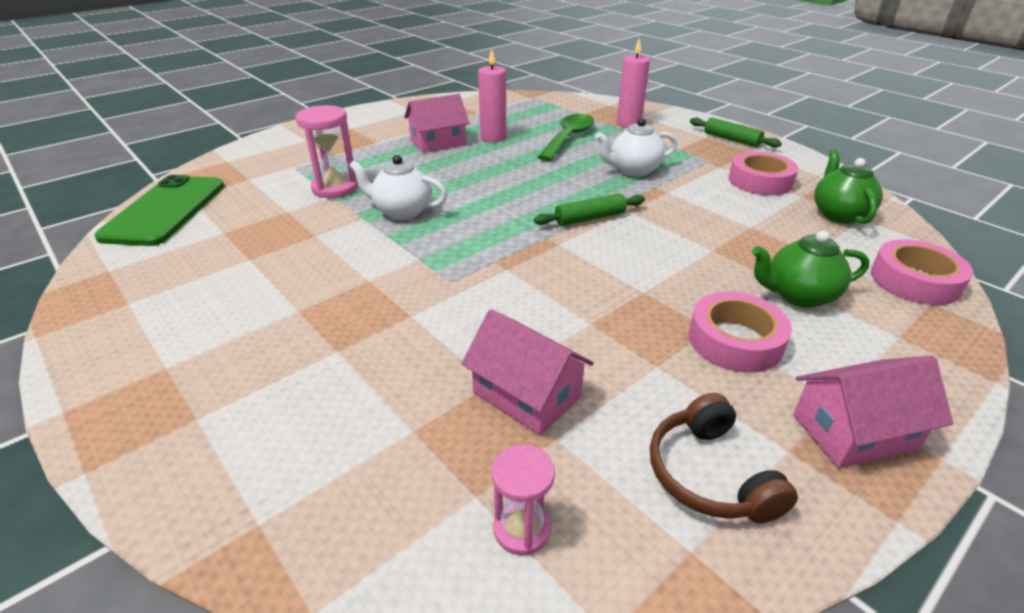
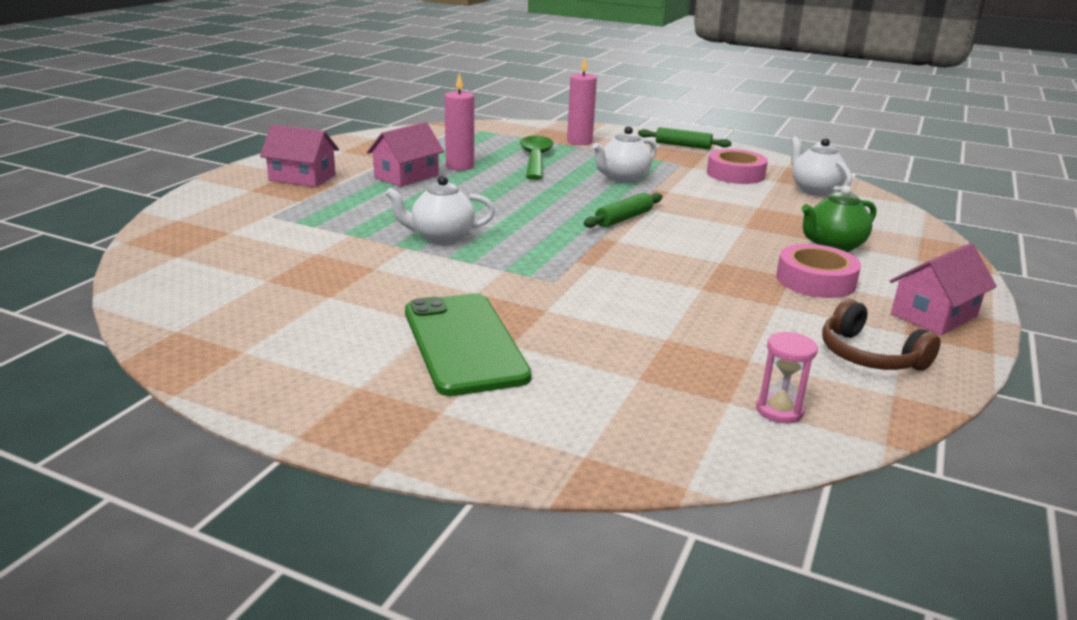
camera: 25 degrees left, 10 degrees down
green phone [94,175,224,246] -> green phone moved to [405,293,532,396]
pink hourglass [295,105,358,198] -> none
pink house [461,309,594,435] -> pink house moved to [260,124,339,187]
green teapot [814,149,883,224] -> white teapot [791,136,852,196]
pink tape [871,239,973,305] -> none

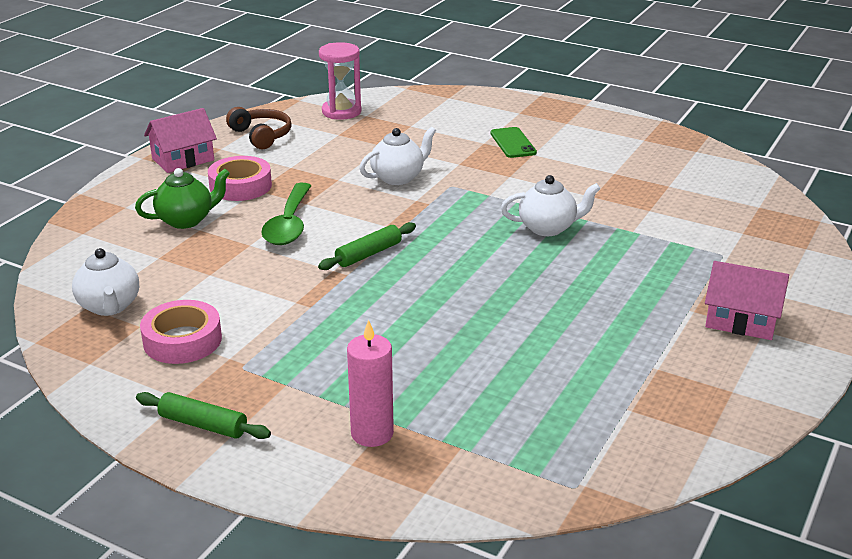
camera: 175 degrees left, 5 degrees up
pink house [367,122,444,187] -> none
green phone [405,293,532,396] -> green phone [490,127,537,158], size x0.55
pink candle [445,73,474,171] -> none
green spoon [520,136,554,180] -> green spoon moved to [261,183,311,245]
white teapot [592,126,657,183] -> white teapot moved to [359,127,436,185]
pink hourglass [756,332,818,423] -> pink hourglass [319,42,361,120], size x1.60

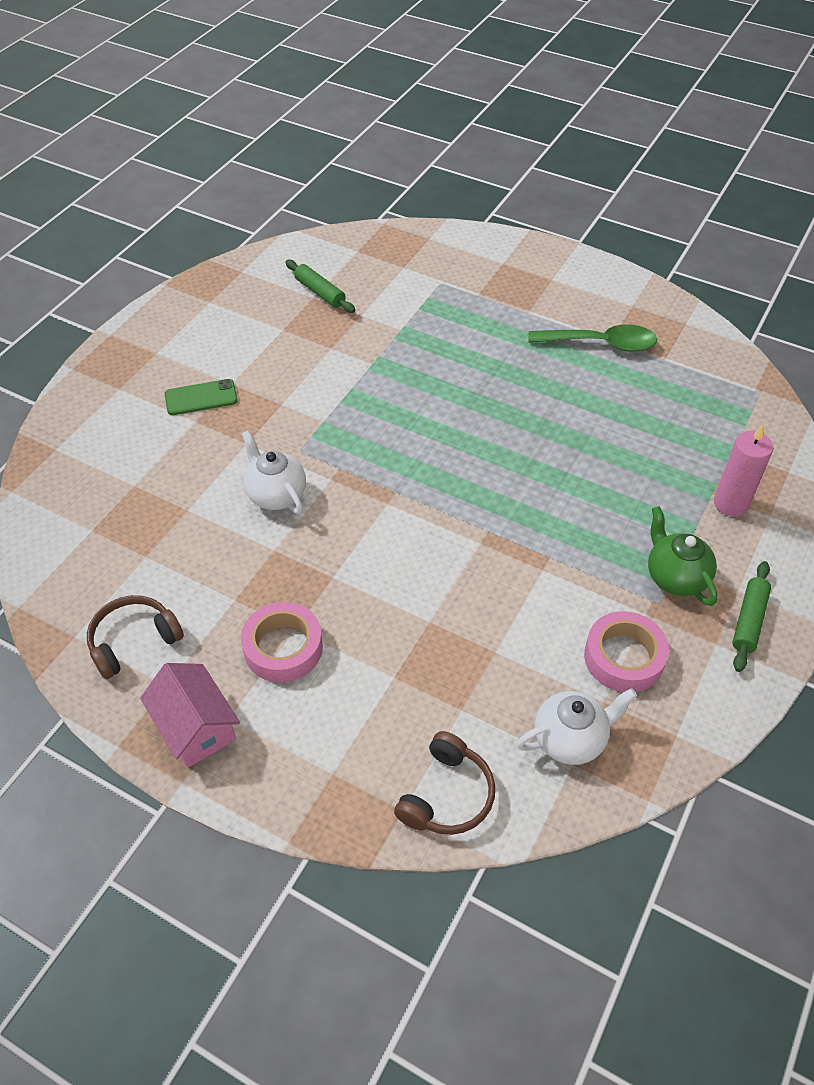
camera: 90 degrees left, 20 degrees up
green teapot [135,168,230,229] -> green teapot moved to [648,506,718,606]
green spoon [261,183,311,245] -> green spoon moved to [529,324,657,352]
green rolling pin [318,222,416,270] -> green rolling pin moved to [285,260,355,313]
pink hourglass [319,42,361,120] -> none
white teapot [501,175,601,236] -> none
pink house [705,261,789,340] -> none
none -> brown headphones [394,731,495,835]

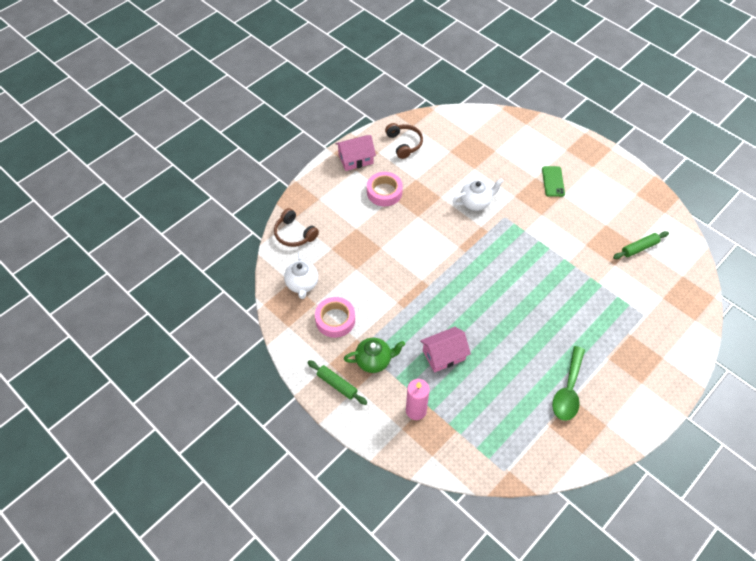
camera: 105 degrees right, 5 degrees up
none -> pink house [420,327,471,373]

